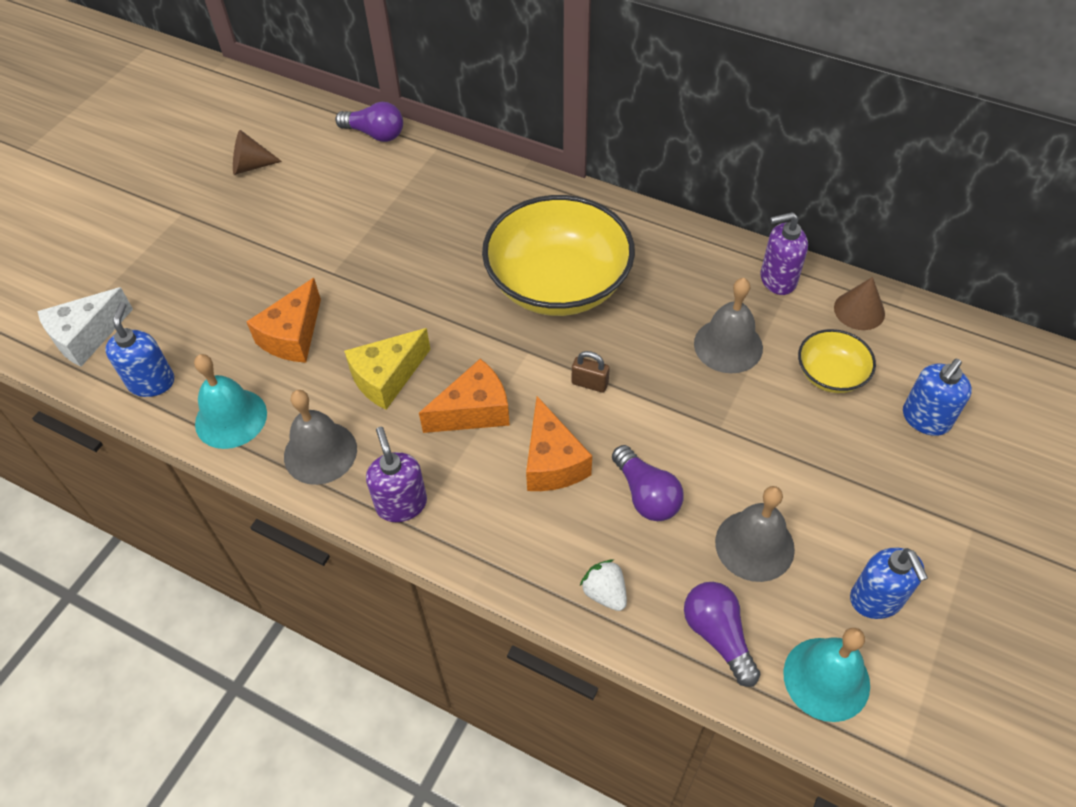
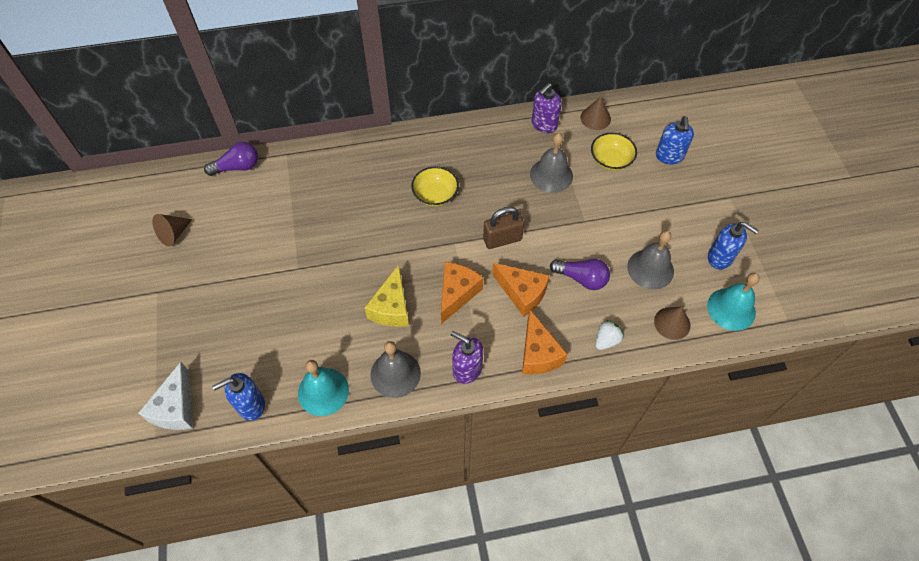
camera: 40 degrees left, 5 degrees up
blue soap dispenser [105,302,174,397] -> blue soap dispenser turned 75 degrees counterclockwise [212,373,265,421]
orange cheese [246,278,321,363] -> orange cheese moved to [522,310,568,374]
yellow bowl [482,195,635,316] -> yellow bowl [411,166,459,207], size x0.48
brown padlock [571,351,610,393] -> brown padlock [483,207,524,249], size x1.63
white strawberry [580,559,627,611] -> white strawberry turned 120 degrees clockwise [595,320,624,350]
purple light bulb [684,582,760,687] -> brown cone [654,307,690,340]

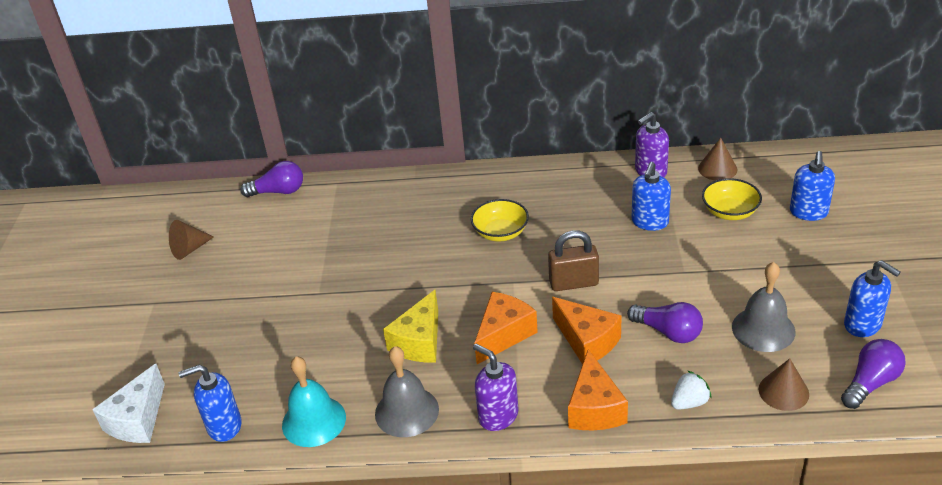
camera: 15 degrees right, 20 degrees down
grey bell [530,133,573,193] -> blue soap dispenser [631,162,671,231]
turquoise bell [707,273,760,331] -> purple light bulb [841,339,906,409]

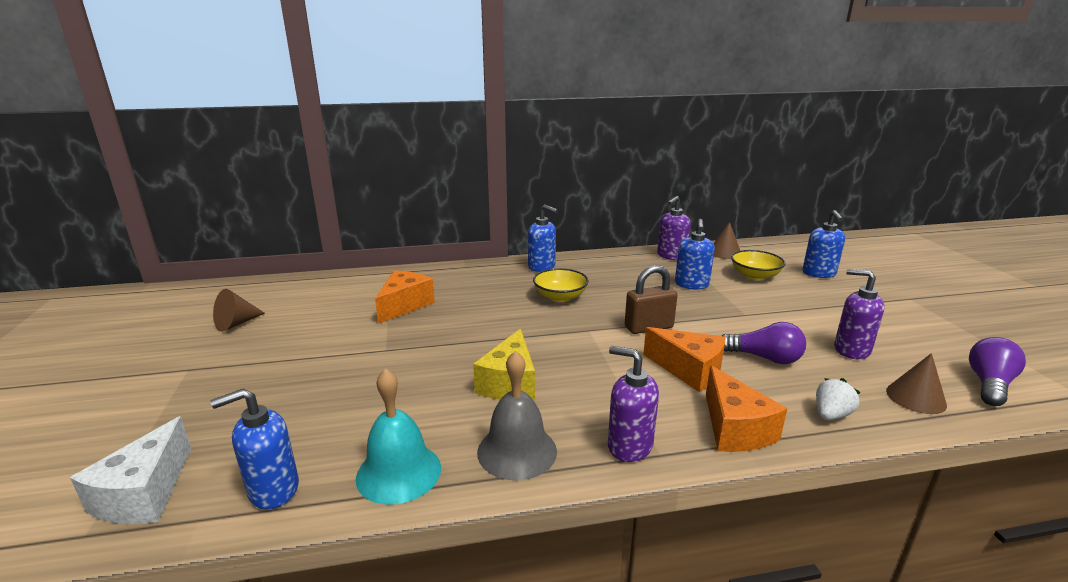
camera: 15 degrees left, 15 degrees down
purple light bulb [240,161,303,197] -> none
orange cheese [474,292,538,364] -> orange cheese moved to [375,270,435,324]
grey bell [732,262,796,352] -> purple soap dispenser [834,269,884,359]
blue soap dispenser [844,260,901,337] -> blue soap dispenser moved to [528,204,558,272]

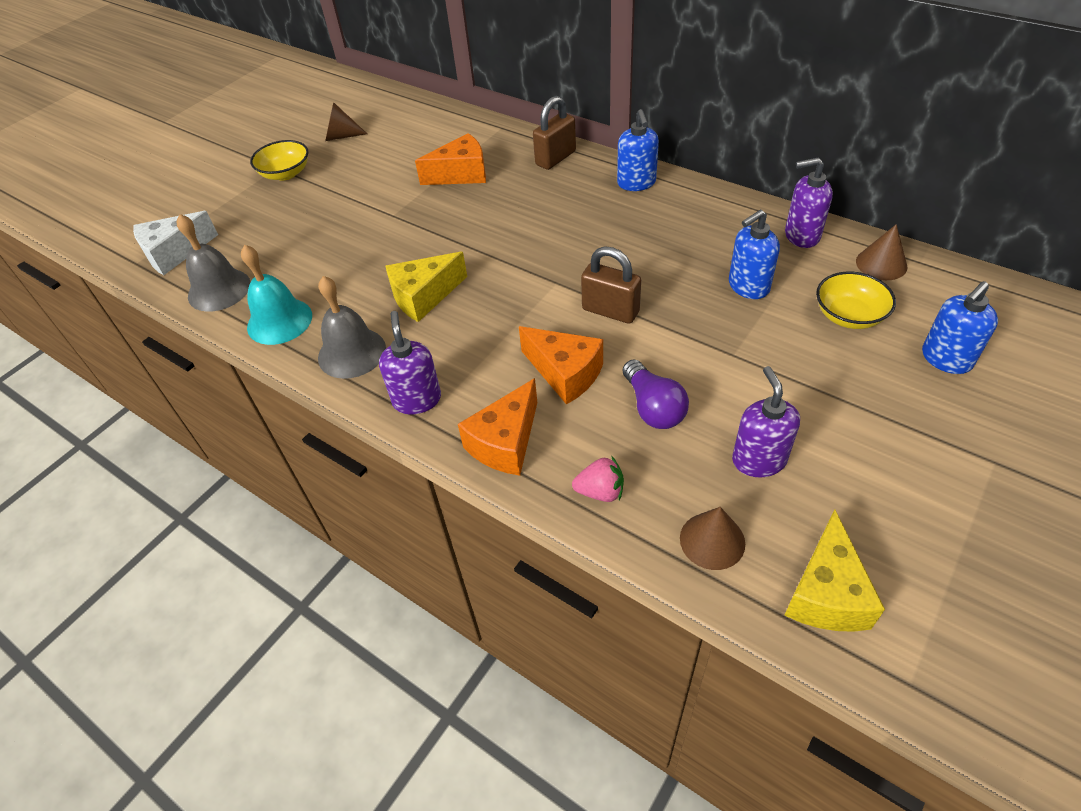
camera: 50 degrees right, 25 degrees up
blue soap dispenser [211,389,299,510] -> grey bell [177,214,250,312]
yellow bowl [533,268,589,302] -> yellow bowl moved to [250,140,308,180]
orange cheese [643,327,726,392] -> orange cheese turned 45 degrees counterclockwise [519,326,603,405]
white strawberry [816,378,861,420] -> pink strawberry [572,457,624,502]
purple light bulb [969,337,1026,406] -> yellow cheese [785,509,885,632]
none -> brown padlock [533,96,576,170]

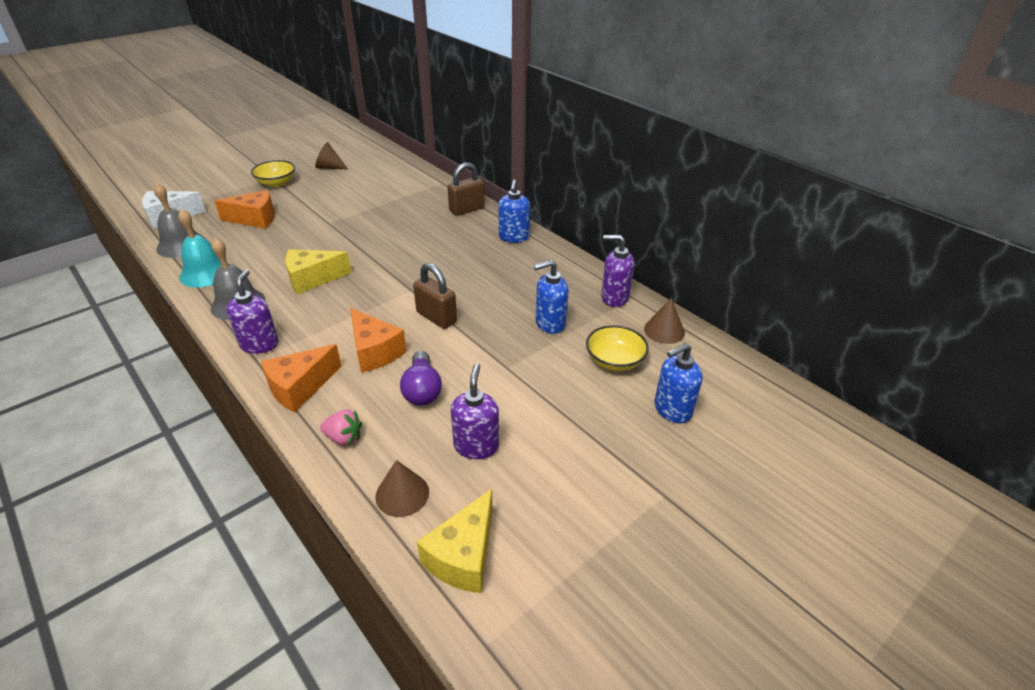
camera: 10 degrees right, 10 degrees down
orange cheese [415,133,486,185] -> orange cheese moved to [214,190,275,229]

